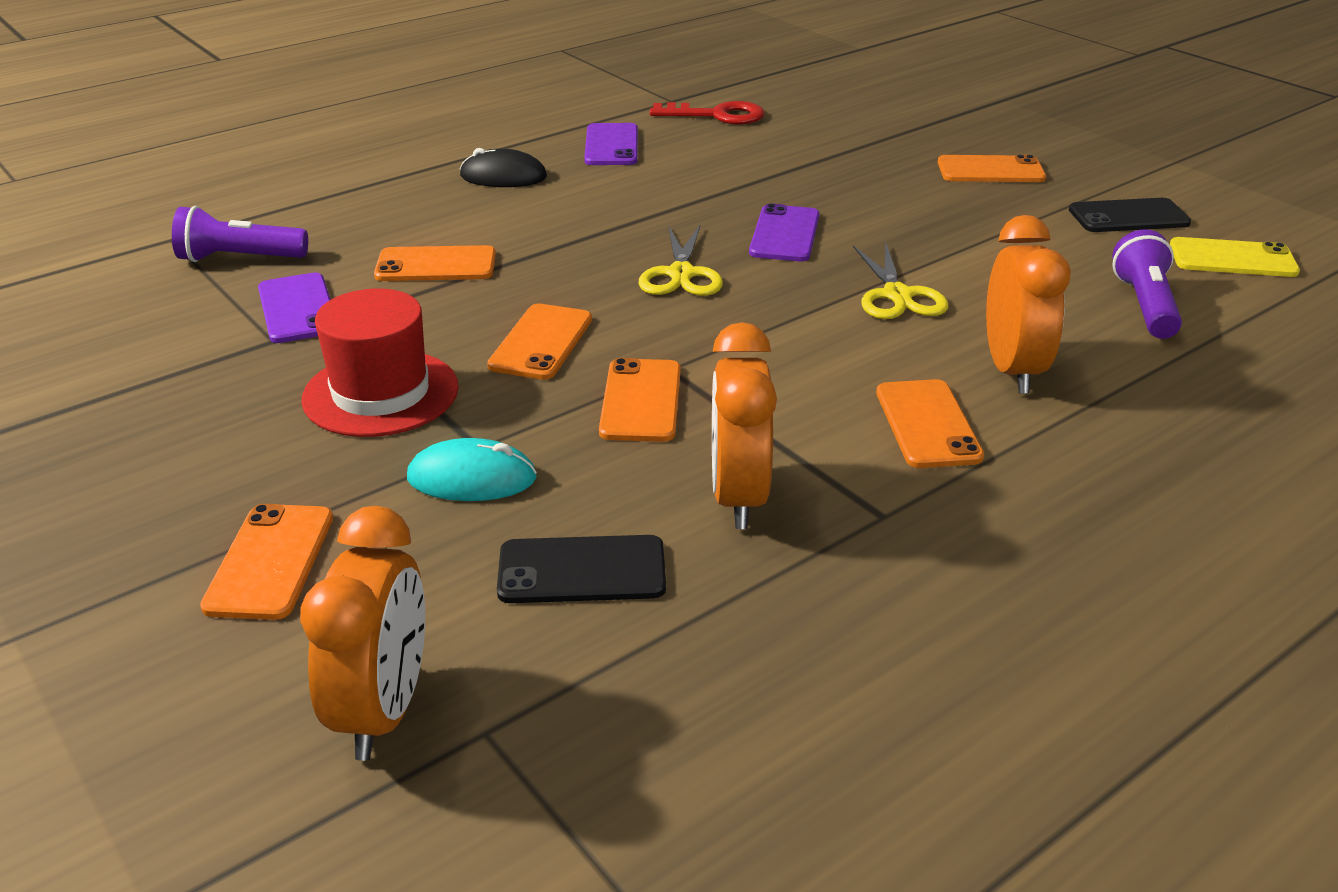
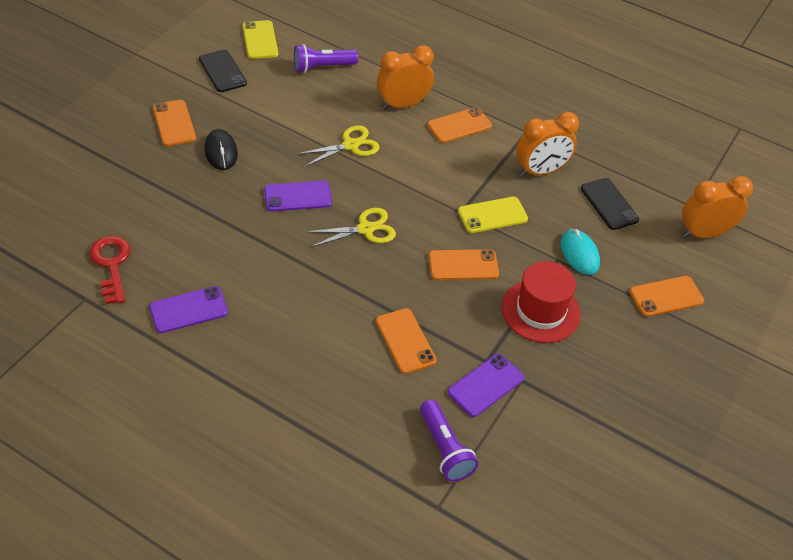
camera: 115 degrees left, 15 degrees up
black mouse [460,148,547,187] -> black mouse moved to [204,129,238,170]
orange phone [599,358,681,442] -> yellow phone [458,197,528,233]

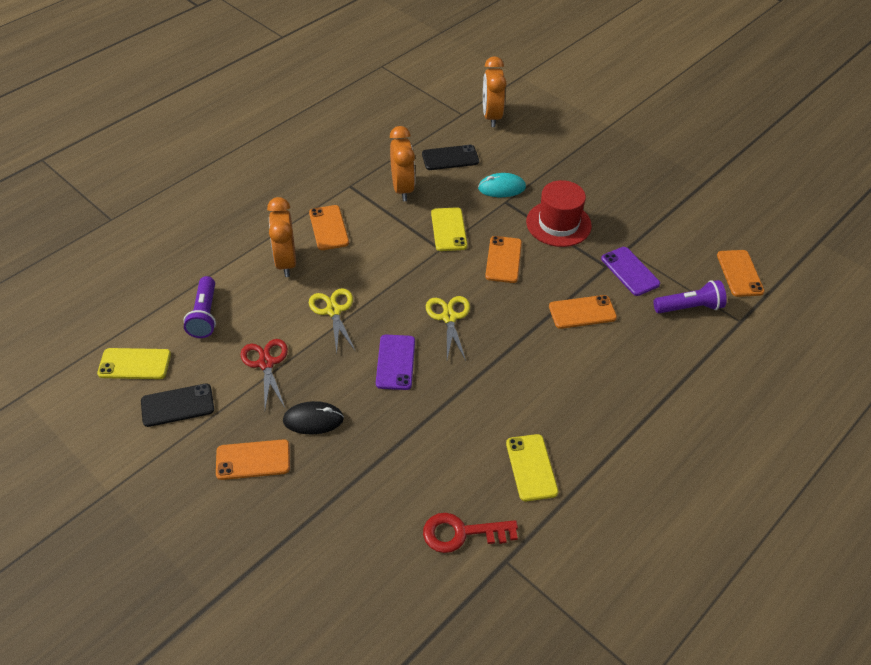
camera: 75 degrees left, 0 degrees up
purple phone [149,286,228,333] -> yellow phone [506,434,558,501]
orange phone [629,276,704,317] -> orange phone moved to [717,250,765,297]
none -> red scissors [241,339,288,409]

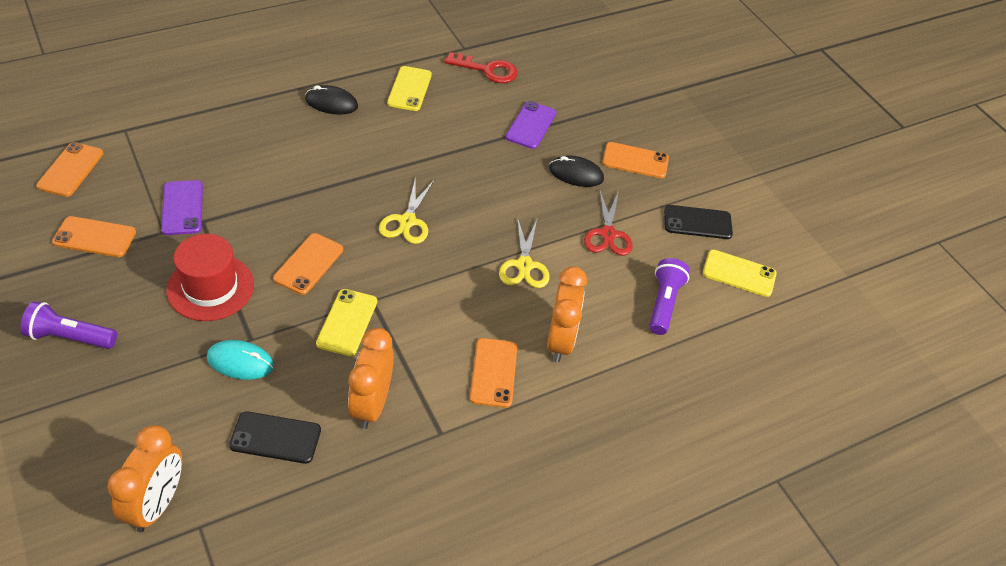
camera: 165 degrees left, 0 degrees up
purple phone [376,335,415,390] -> purple phone moved to [506,101,556,149]
orange phone [549,295,617,329] -> orange phone moved to [52,216,136,257]
purple flashlight [653,280,727,313] -> purple flashlight moved to [20,301,117,349]
none -> black mouse [305,85,358,115]

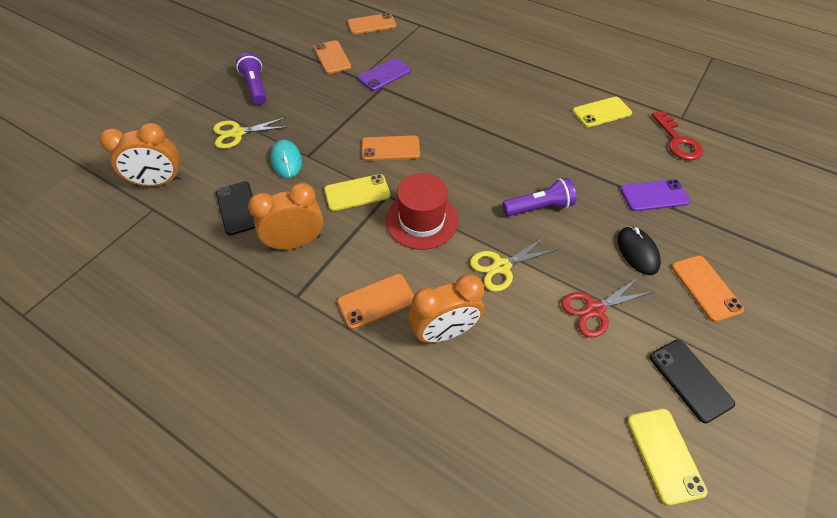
camera: 65 degrees right, 5 degrees up
red hat [167,234,254,321] -> red hat moved to [386,173,458,250]
black mouse [305,85,358,115] -> none
yellow scissors [379,176,434,244] -> yellow scissors moved to [213,117,287,149]
purple flashlight [649,258,690,335] -> purple flashlight moved to [502,178,576,216]

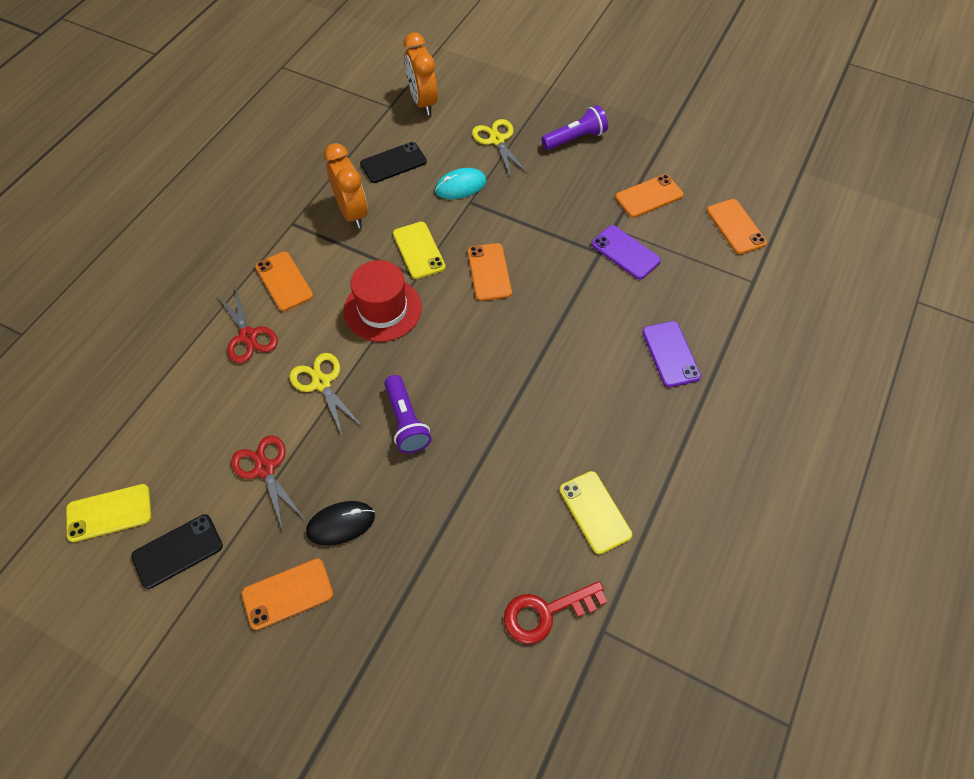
camera: 85 degrees right, 5 degrees up
orange clock [408,274,484,343] -> red scissors [217,286,278,363]
purple phone [620,179,690,211] -> purple phone moved to [642,321,701,387]

